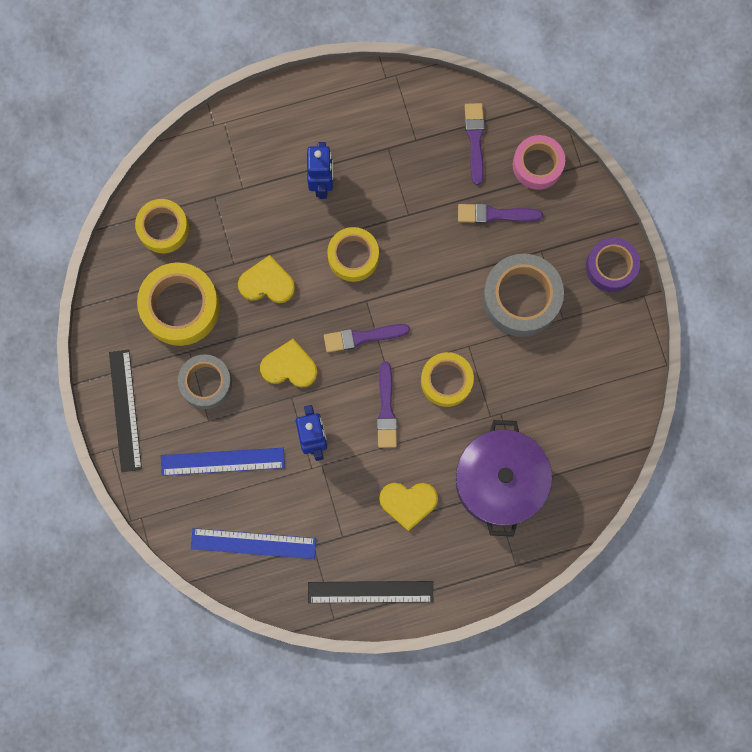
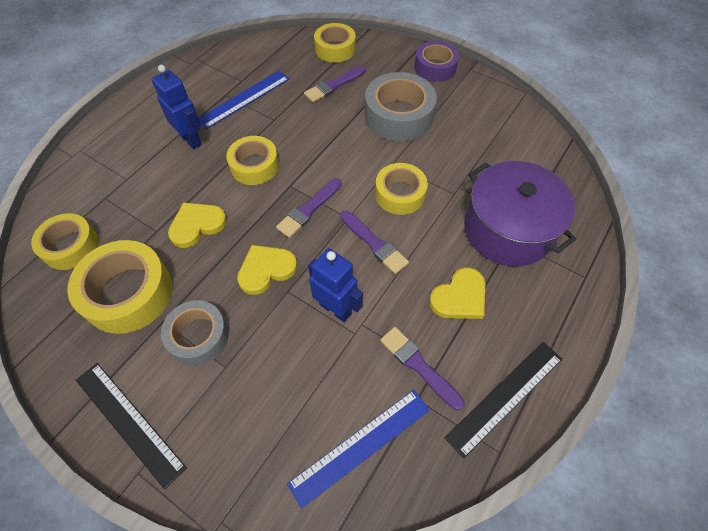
camera: 40 degrees left, 20 degrees down
blue ruler [161,448,285,476] -> blue ruler moved to [198,71,289,129]
purple brush [465,103,485,185] -> purple brush moved to [380,327,465,410]
pink tape [513,135,565,190] -> yellow tape [314,23,356,63]

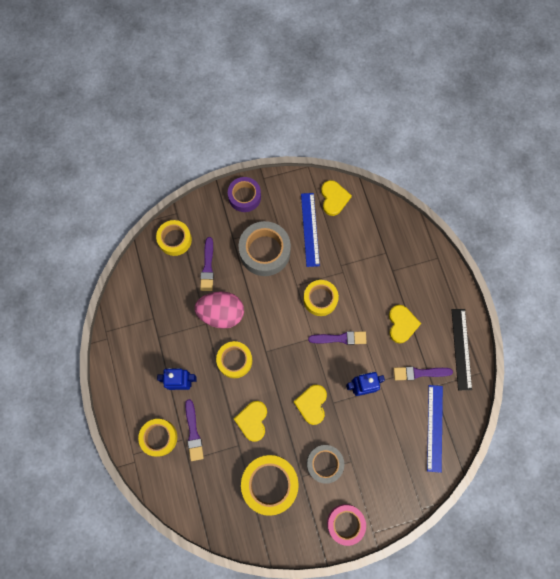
camera: 50 degrees left, 15 degrees up
yellow tape [31,213,99,270] -> yellow tape moved to [138,419,177,457]
black ruler [76,363,187,489] -> pink tape [327,504,366,546]
blue ruler [198,71,289,129] -> blue ruler moved to [301,193,320,267]
purple brush [276,178,342,238] -> purple brush moved to [185,399,204,461]
purple pot [464,161,576,266] -> none
none -> pink egg [195,291,244,329]
none -> yellow heart [321,180,352,216]

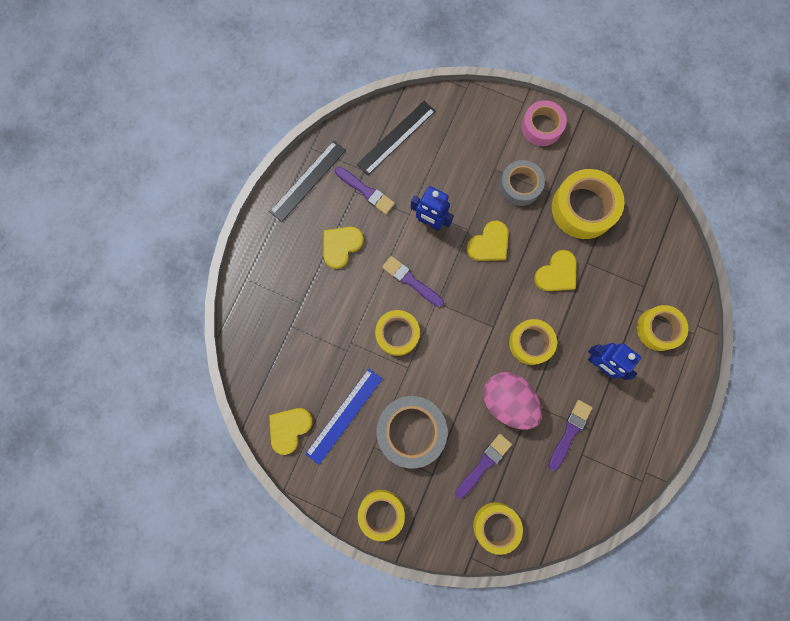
camera: 140 degrees left, 5 degrees up
purple brush [185,399,204,461] -> purple brush moved to [548,400,592,471]
purple tape [228,177,261,212] -> yellow tape [358,490,405,541]
blue ruler [427,385,443,473] -> black ruler [356,101,435,175]

